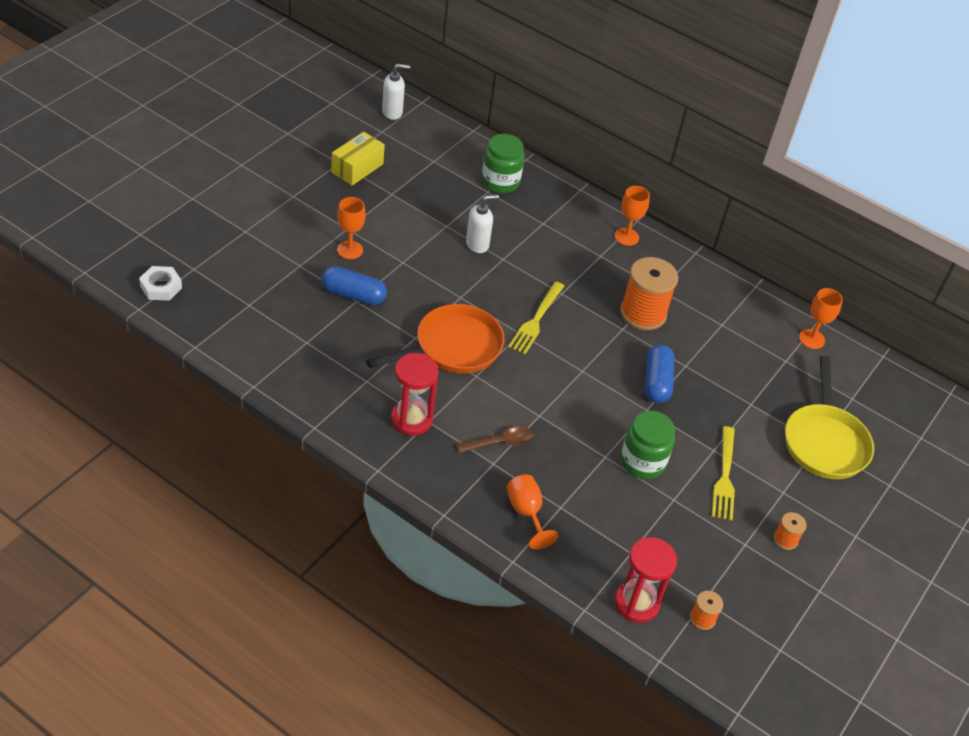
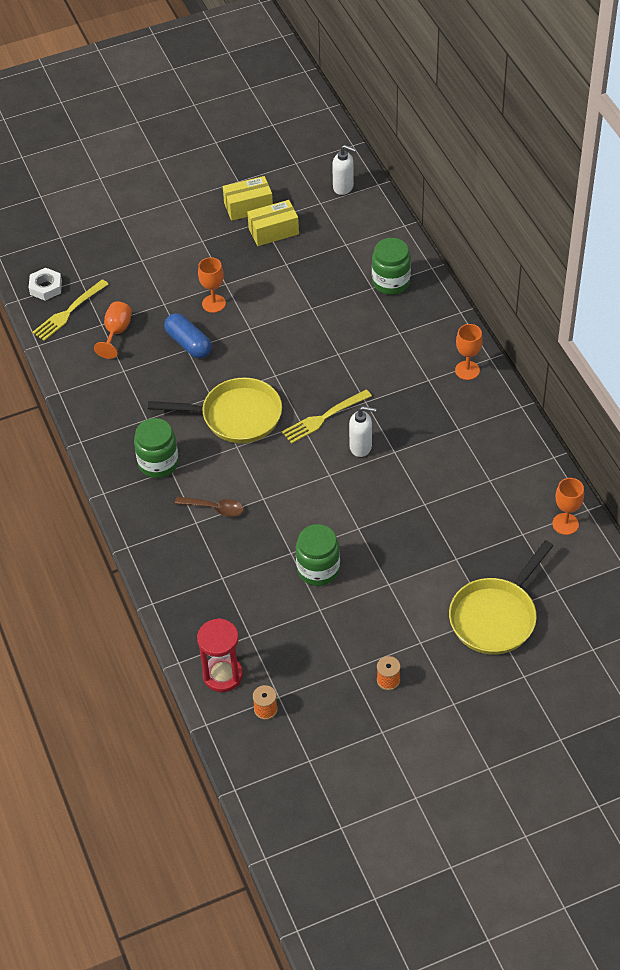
camera: 40 degrees right, 5 degrees up
orange pan [366,304,505,373] -> yellow pan [148,378,282,443]
red hourglass [391,353,439,436] -> green jar [134,418,179,478]
white soap dispenser [466,194,499,253] -> white soap dispenser moved to [349,406,377,457]
orange goblet [507,474,558,549] -> orange goblet moved to [94,301,132,359]
orange spool [620,257,678,330] -> none
blue capsule [645,344,675,403] -> none
yellow fork [712,426,735,521] -> yellow fork moved to [32,279,109,341]
none -> yellow box [223,176,273,221]

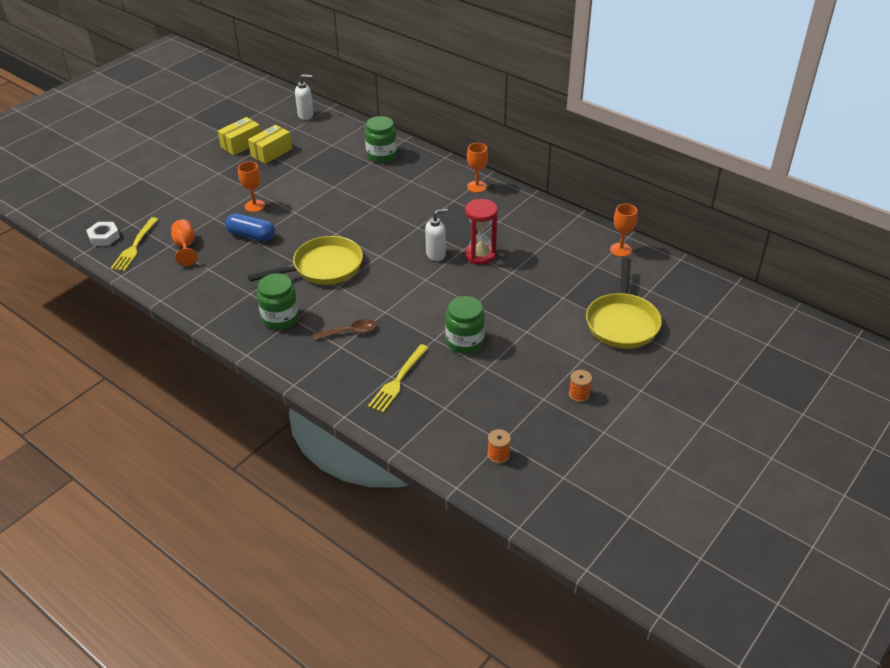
camera: 30 degrees left, 10 degrees down
red hourglass [197,618,243,692] -> red hourglass moved to [465,199,498,265]
yellow fork [282,389,372,444] -> yellow fork moved to [368,344,429,413]

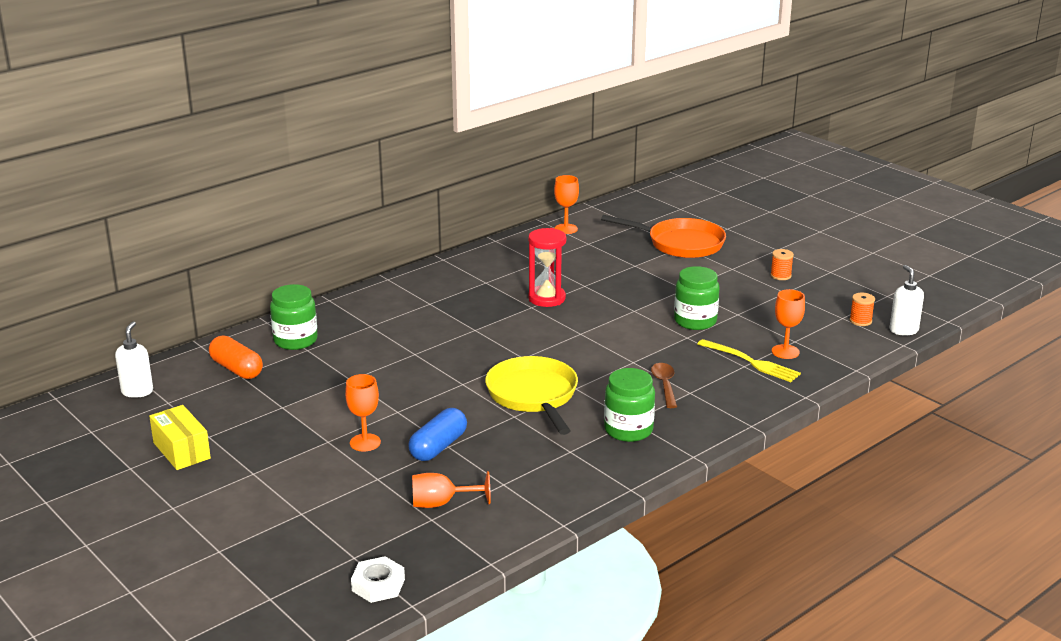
camera: 80 degrees left, 15 degrees down
yellow fork [110,217,159,271] -> none
yellow box [248,125,292,164] -> none
white soap dispenser [425,209,448,261] -> white soap dispenser moved to [890,265,924,336]
orange goblet [467,143,488,193] -> orange goblet moved to [772,289,805,359]
yellow pan [586,258,662,349] -> orange pan [601,215,726,258]
none -> orange capsule [209,335,263,379]

